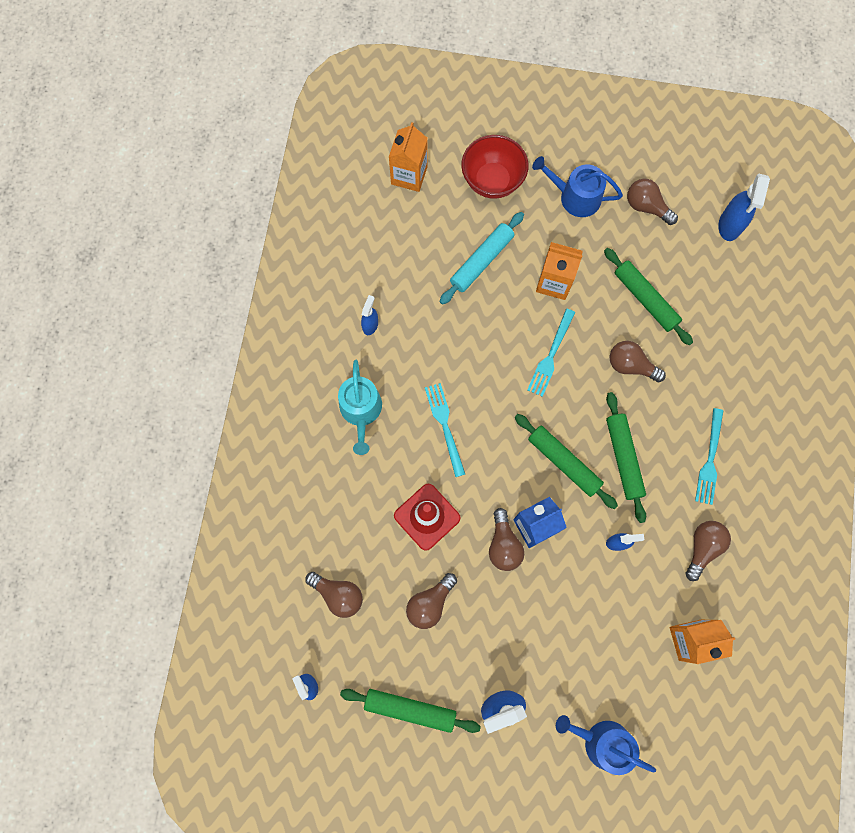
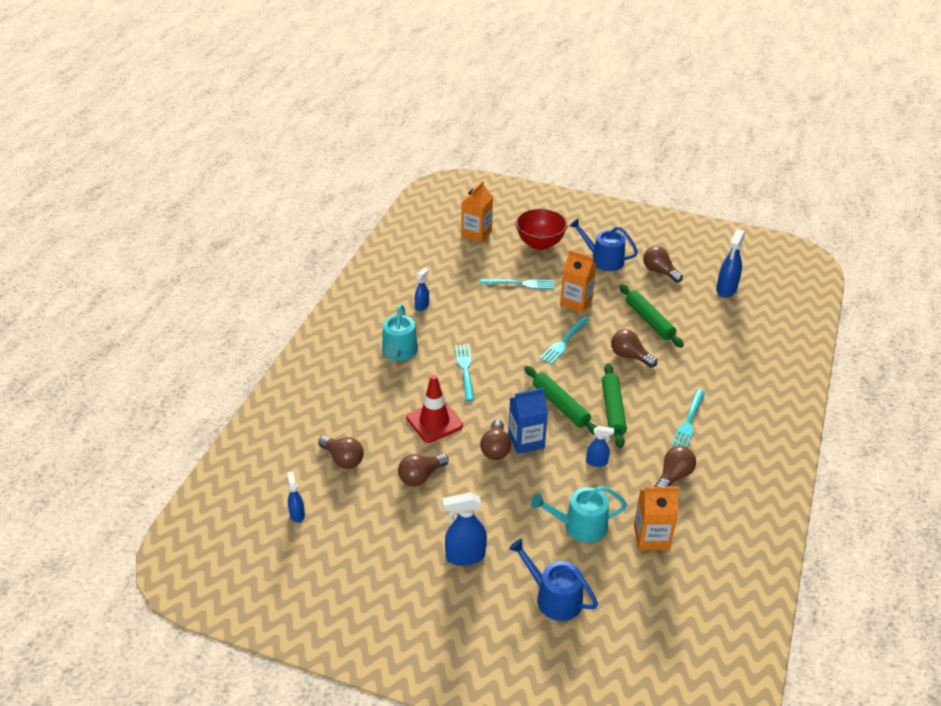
camera: 10 degrees right, 35 degrees down
green rolling pin [340,689,481,733] -> none
turquoise rolling pin [440,212,524,305] -> turquoise fork [480,279,554,289]
none -> turquoise watering can [531,486,627,543]

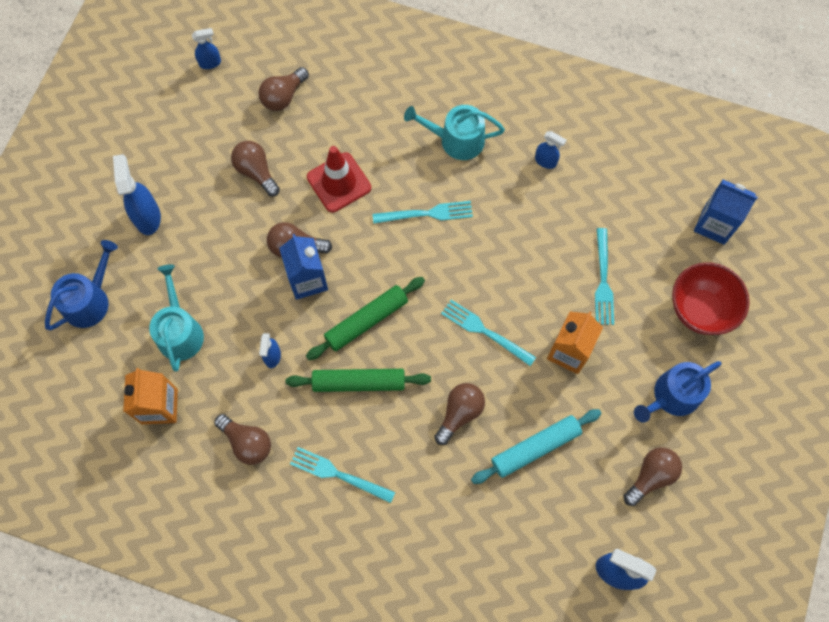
camera: 90 degrees right, 30 degrees up
orange carton [461,181,493,242] -> blue carton [694,180,758,245]
blue watering can [570,218,638,271] -> blue watering can turned 150 degrees counterclockwise [634,361,722,423]
green rolling pin [619,284,684,348] -> turquoise rolling pin [471,409,601,484]

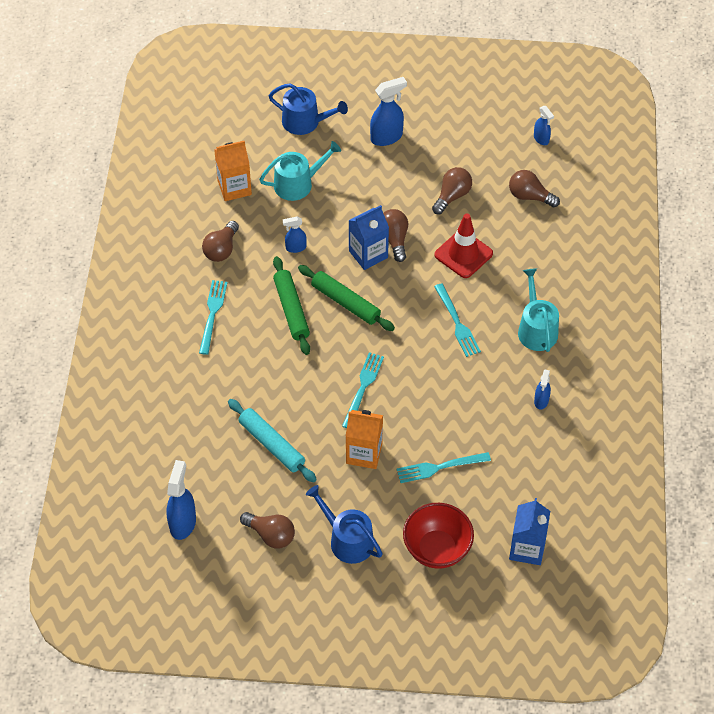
camera: 75 degrees right, 15 degrees down
brown light bulb [434,383,485,445] -> none

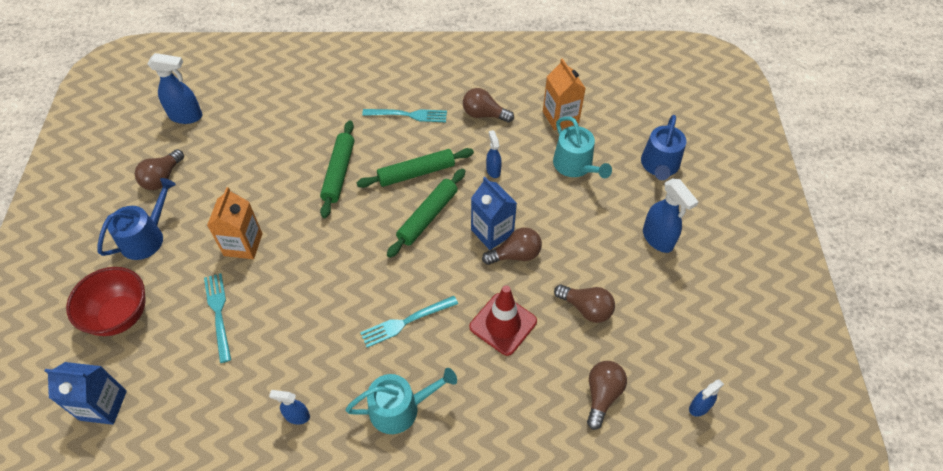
camera: 85 degrees right, 0 degrees up
turquoise rolling pin [228,399,317,483] -> none
turquoise fork [342,352,384,428] -> none
none -> green rolling pin [320,120,354,218]

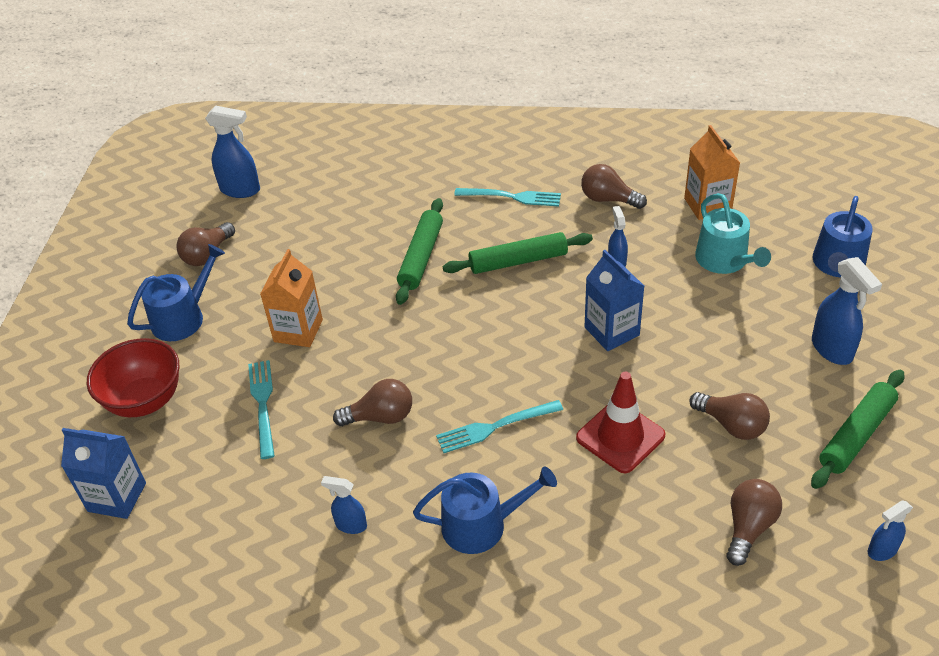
camera: 10 degrees right, 10 degrees down
turquoise watering can [345,368,457,434] -> blue watering can [413,466,557,554]
green rolling pin [387,169,465,258] -> green rolling pin moved to [811,370,905,489]
brown light bulb [482,227,542,265] -> brown light bulb moved to [333,379,412,426]

